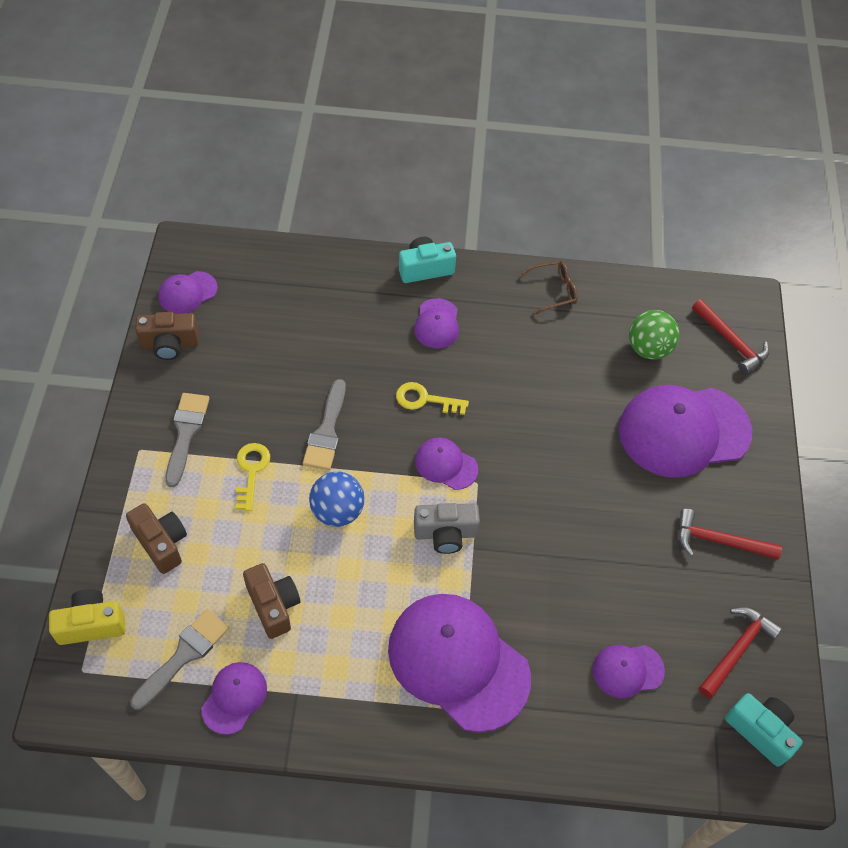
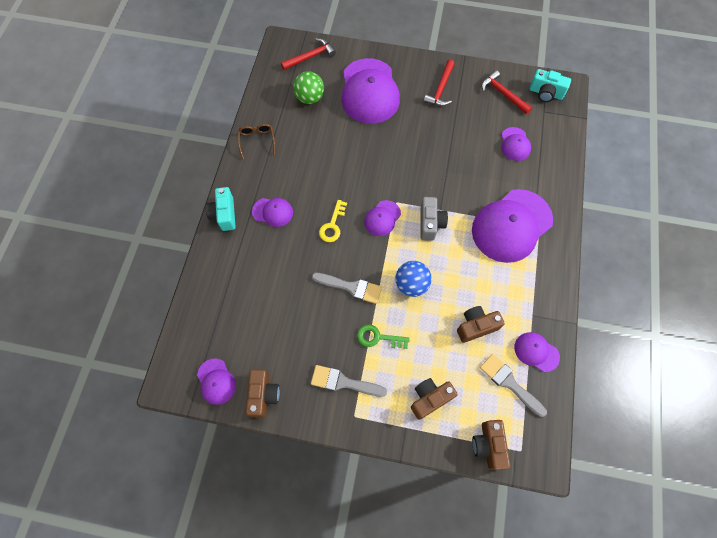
camera: 80 degrees left, 10 degrees up
yellow camera [49,589,126,645] -> brown camera [472,420,510,470]
yellow key [235,443,270,511] -> green key [357,324,410,349]
turquoise camera [725,693,803,767] -> turquoise camera turned 120 degrees counterclockwise [529,69,571,102]

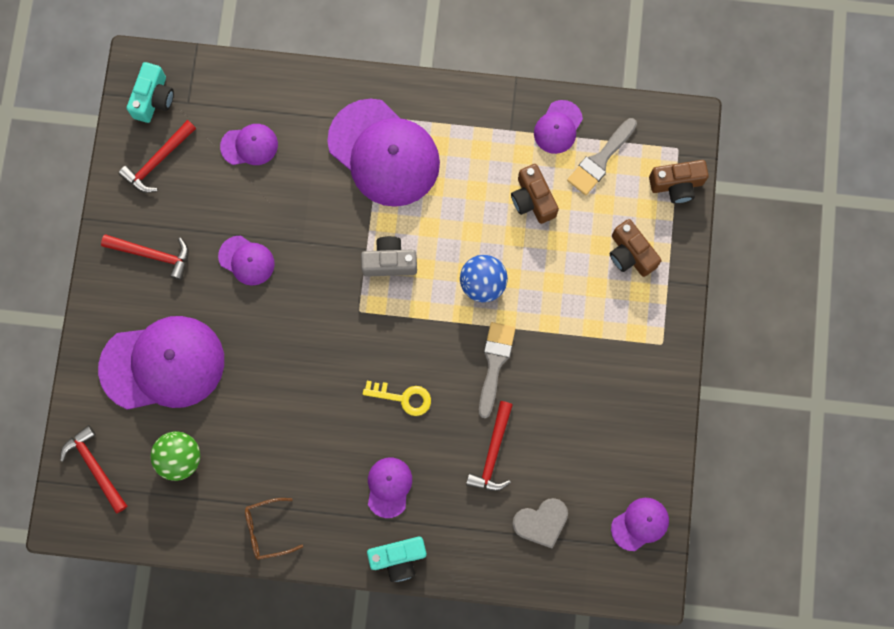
camera: 95 degrees left, 10 degrees up
brown camera [246,369,280,418] -> none
grey brush [311,365,387,397] -> none
green key [357,324,410,349] -> none
purple cap [364,200,401,236] -> purple cap moved to [218,236,275,285]
none -> red hammer [466,401,513,491]
none -> grey heart [512,498,568,549]

